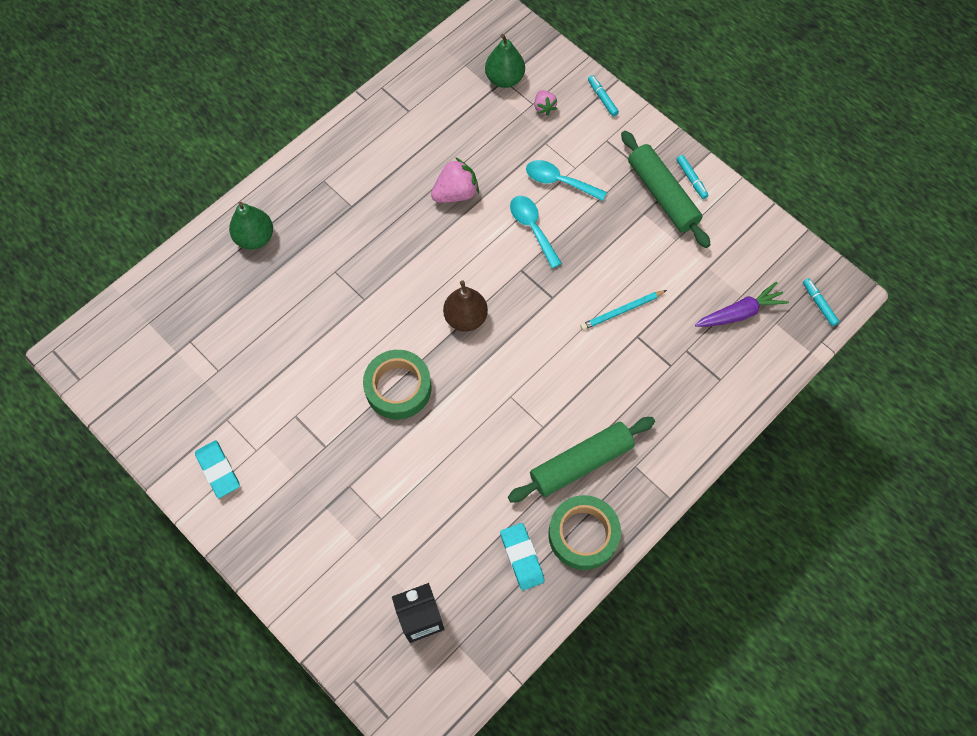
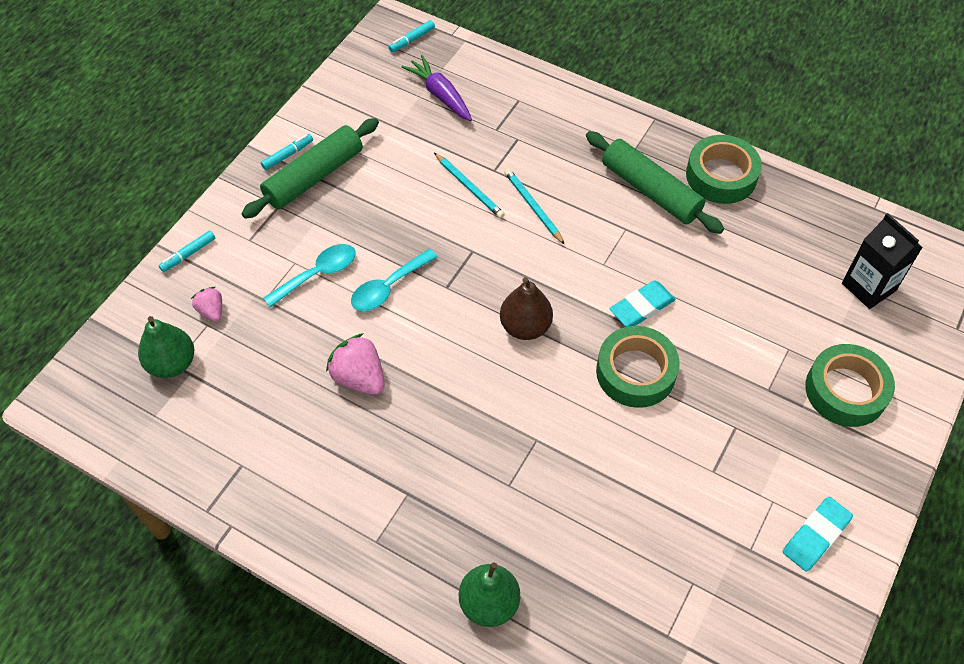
camera: 105 degrees left, 10 degrees down
turquoise eraser [500,523,545,591] -> turquoise eraser moved to [610,281,676,327]
turquoise spoon [526,160,607,201] -> turquoise spoon turned 135 degrees counterclockwise [263,244,356,307]
pink strawberry [534,90,557,116] -> pink strawberry turned 90 degrees counterclockwise [191,287,222,322]
none -> turquoise pencil [505,169,565,245]
none -> green tape [805,344,895,427]

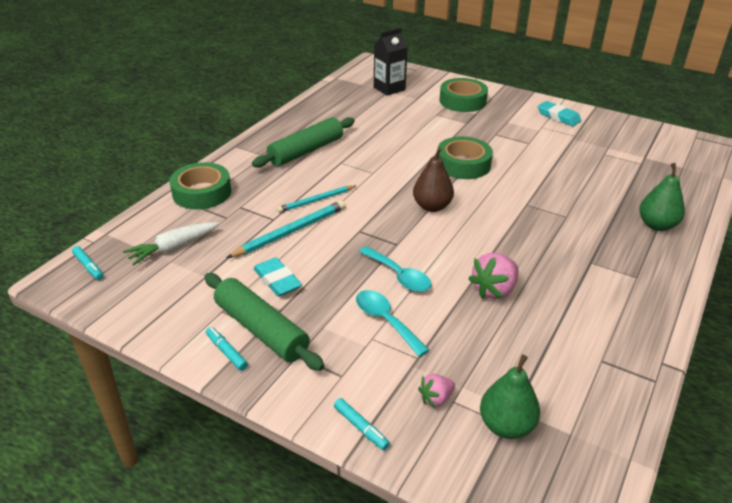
camera: 90 degrees left, 20 degrees down
purple carrot [402,55,472,121] -> white carrot [123,222,220,265]
turquoise pencil [434,153,505,218] -> turquoise pencil [226,200,346,258], size x1.50
turquoise eraser [610,281,676,327] -> turquoise eraser moved to [253,257,302,297]
green tape [686,135,762,204] -> green tape moved to [169,162,231,209]

